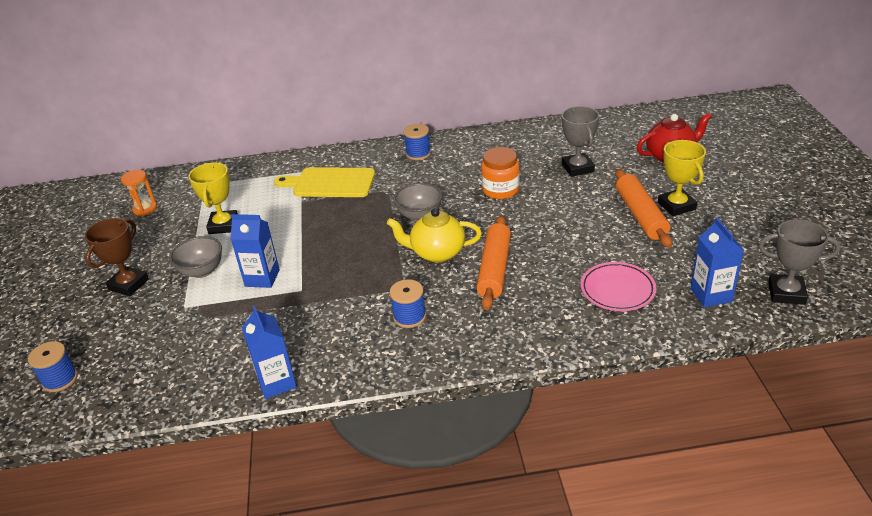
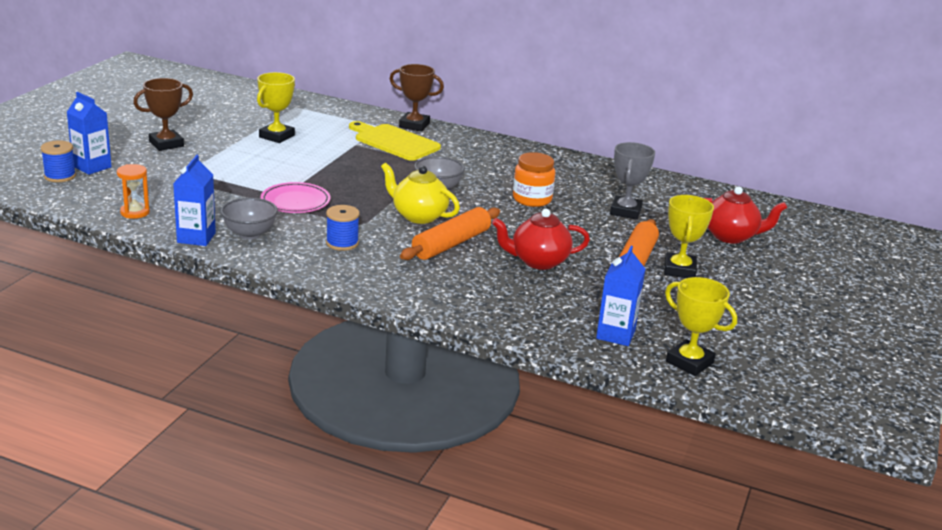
camera: 25 degrees right, 10 degrees down
orange hourglass [121,170,157,216] -> orange hourglass moved to [117,164,150,219]
grey bowl [169,236,222,278] -> grey bowl moved to [221,198,278,240]
blue carton [230,214,280,288] -> blue carton moved to [67,92,112,175]
blue spool [403,124,431,160] -> none
pink plate [581,262,656,311] -> pink plate moved to [261,182,330,213]
grey trophy [759,219,841,305] -> yellow trophy [665,277,737,376]
none -> brown trophy [390,64,444,132]
none -> red teapot [492,209,590,270]

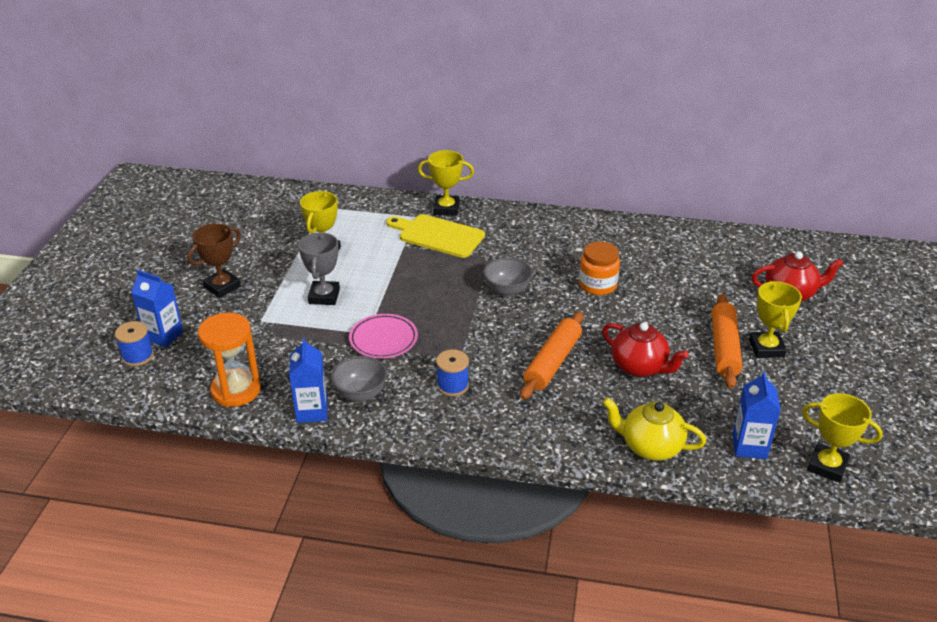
camera: 10 degrees left, 10 degrees up
orange hourglass [117,164,150,219] -> orange hourglass [198,313,261,407], size x1.71
yellow teapot [381,163,460,224] -> yellow teapot moved to [603,398,706,461]
brown trophy [390,64,444,132] -> yellow trophy [418,150,474,216]
red teapot [492,209,590,270] -> red teapot turned 120 degrees counterclockwise [602,322,689,377]
grey trophy [610,142,655,220] -> grey trophy moved to [298,232,340,305]

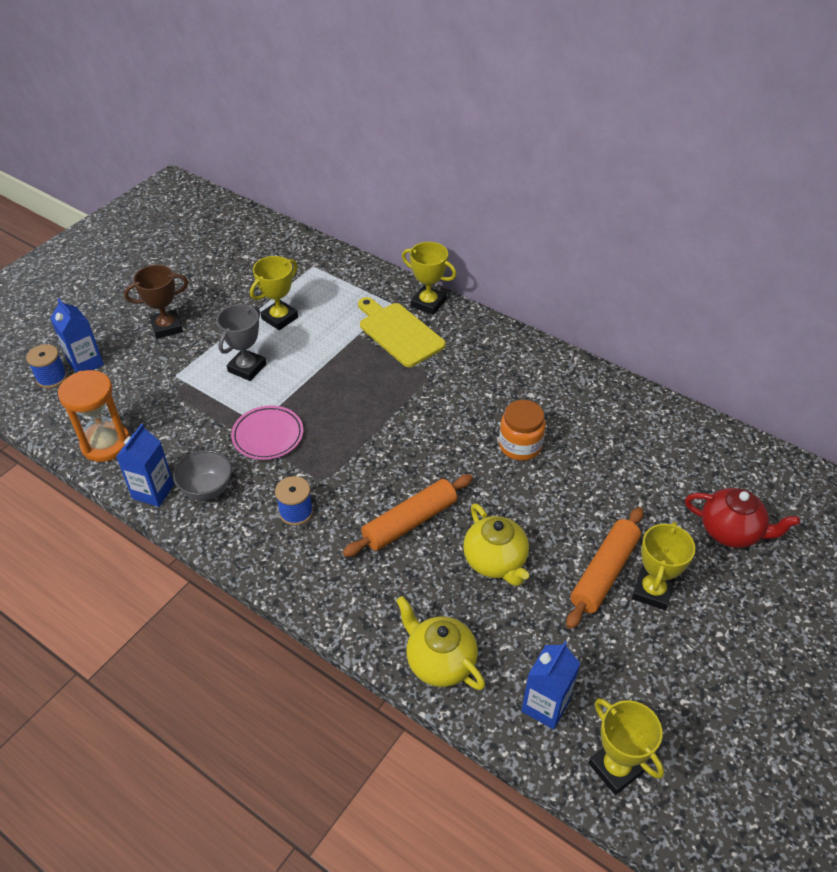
camera: 25 degrees right, 10 degrees up
grey bowl [483,257,533,297] -> none
red teapot [602,322,689,377] -> yellow teapot [463,503,529,586]

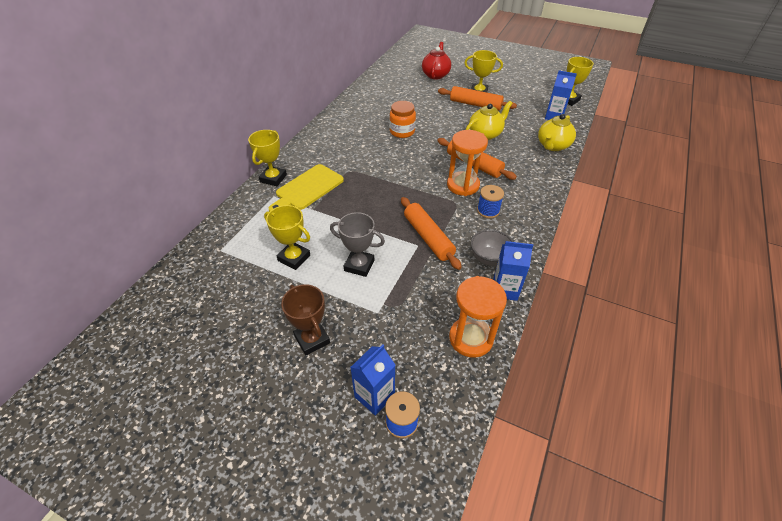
camera: 100 degrees left, 0 degrees up
pink plate [231,405,303,460] -> orange rolling pin [401,197,462,270]
none -> orange hourglass [447,130,488,196]

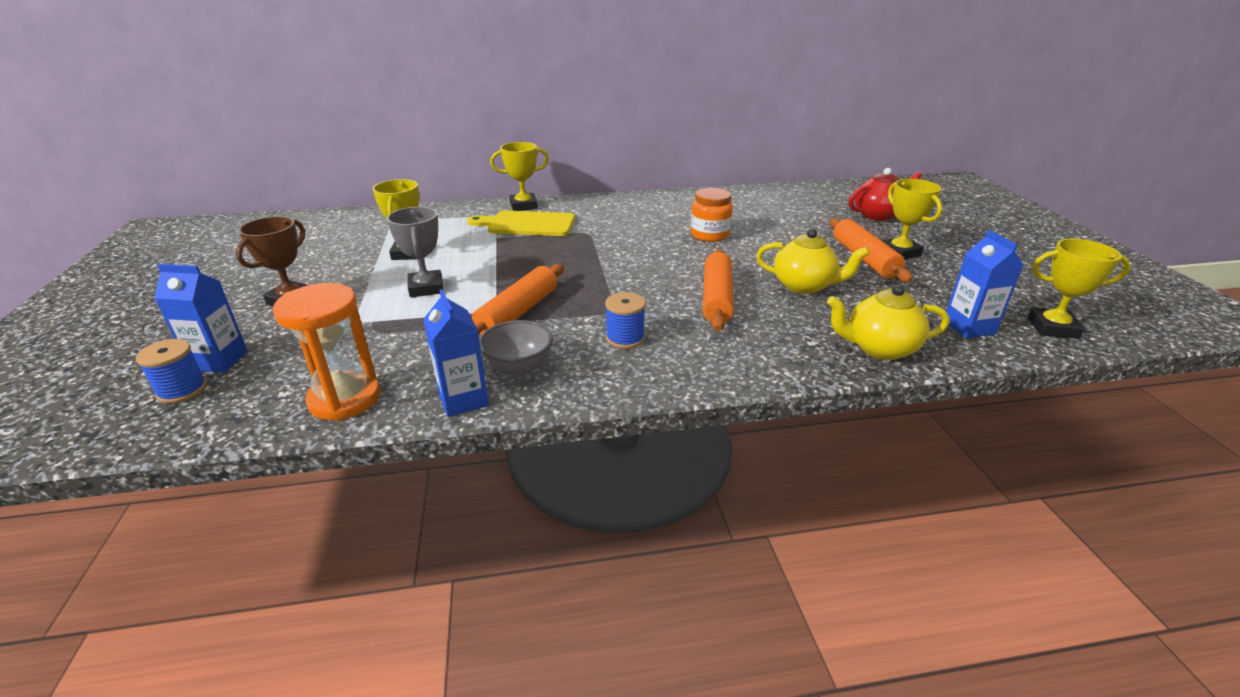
camera: 55 degrees right, 15 degrees down
orange hourglass [447,130,488,196] -> none

